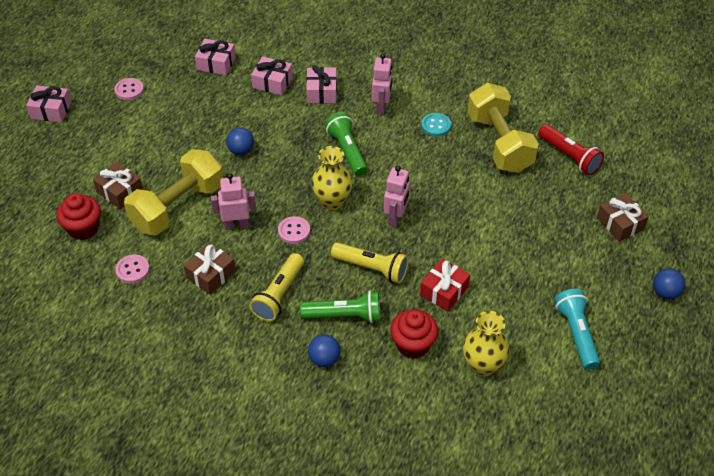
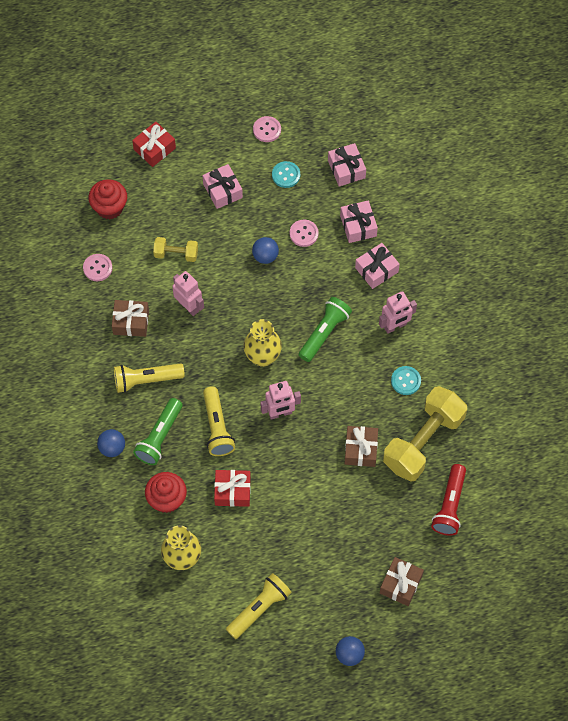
camera: 55 degrees right, 15 degrees up
pink gift [26,85,71,122] -> pink gift moved to [202,164,243,209]
brown gift [93,162,143,209] -> brown gift moved to [344,426,378,467]
yellow dumbbell [124,149,223,235] -> yellow dumbbell [153,237,198,262], size x0.48
pink button [278,216,310,244] -> pink button moved to [290,220,319,247]
green flashlight [300,291,380,323] -> green flashlight turned 60 degrees clockwise [133,398,183,465]
turquoise flashlight [554,289,600,370] -> yellow flashlight [226,573,292,639]
none -> red gift [132,122,176,167]
none -> turquoise button [272,161,300,188]

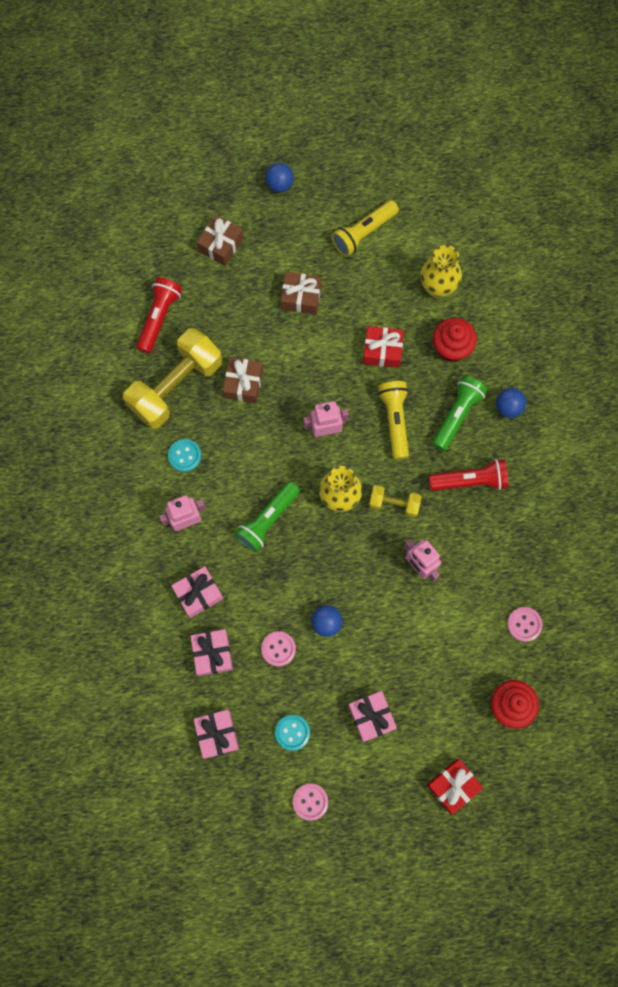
camera: 175 degrees left, 10 degrees up
brown gift [112,300,149,337] -> brown gift moved to [281,272,321,315]
yellow flashlight [114,363,185,393] -> red flashlight [429,459,508,491]
yellow dumbbell [153,237,198,262] -> yellow dumbbell moved to [369,485,421,517]

